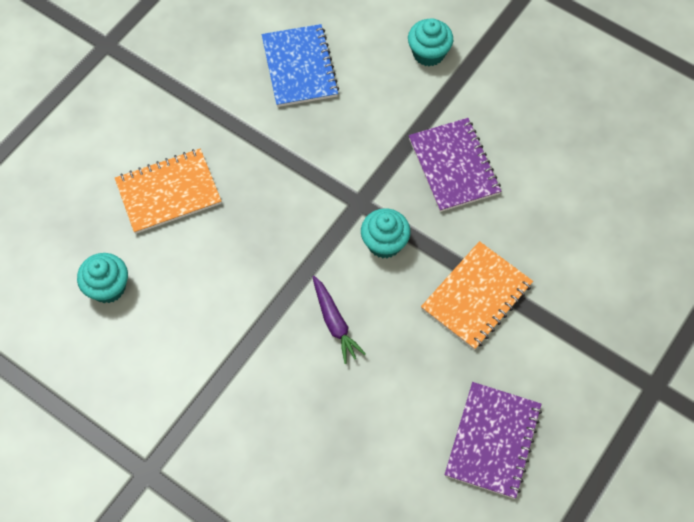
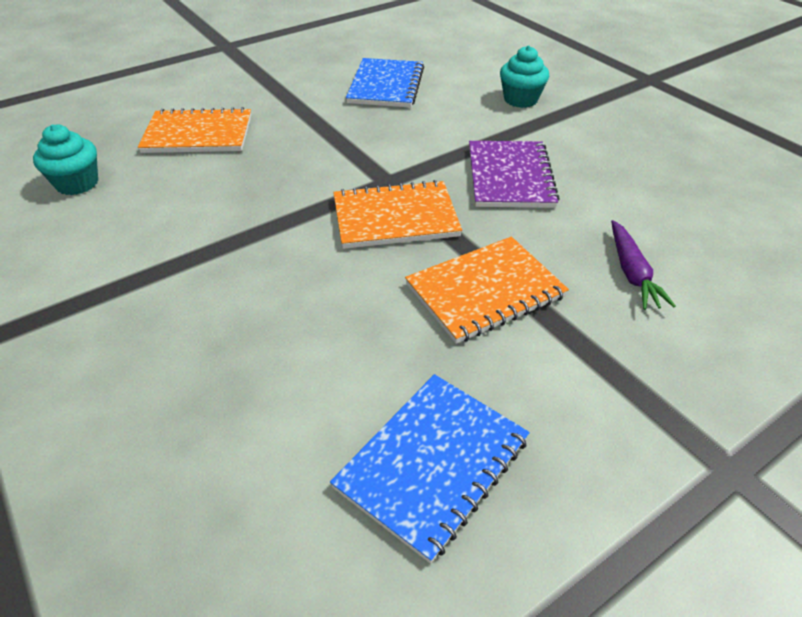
camera: 20 degrees right, 20 degrees down
purple carrot [312,276,366,364] -> purple carrot moved to [611,220,676,310]
turquoise cupcake [361,208,410,258] -> orange notebook [333,180,462,249]
purple notebook [445,382,542,499] -> blue notebook [330,374,530,563]

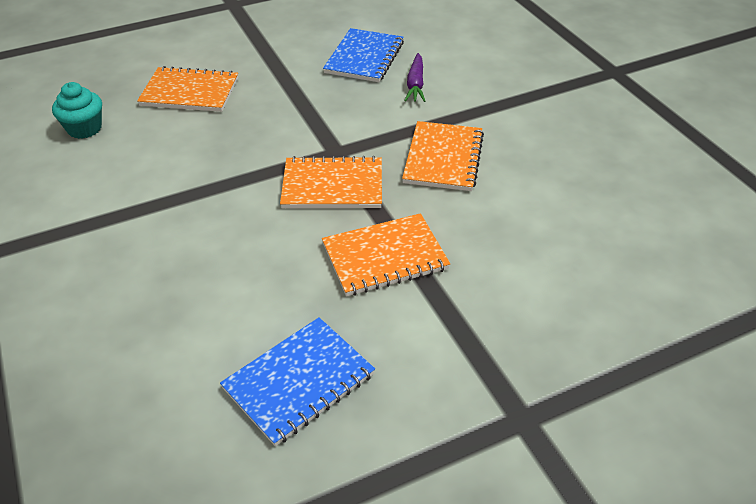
camera: 10 degrees right, 0 degrees up
purple notebook [469,141,560,208] -> orange notebook [402,121,484,191]
turquoise cupcake [500,46,549,108] -> none
purple carrot [611,220,676,310] -> purple carrot moved to [404,53,426,102]

